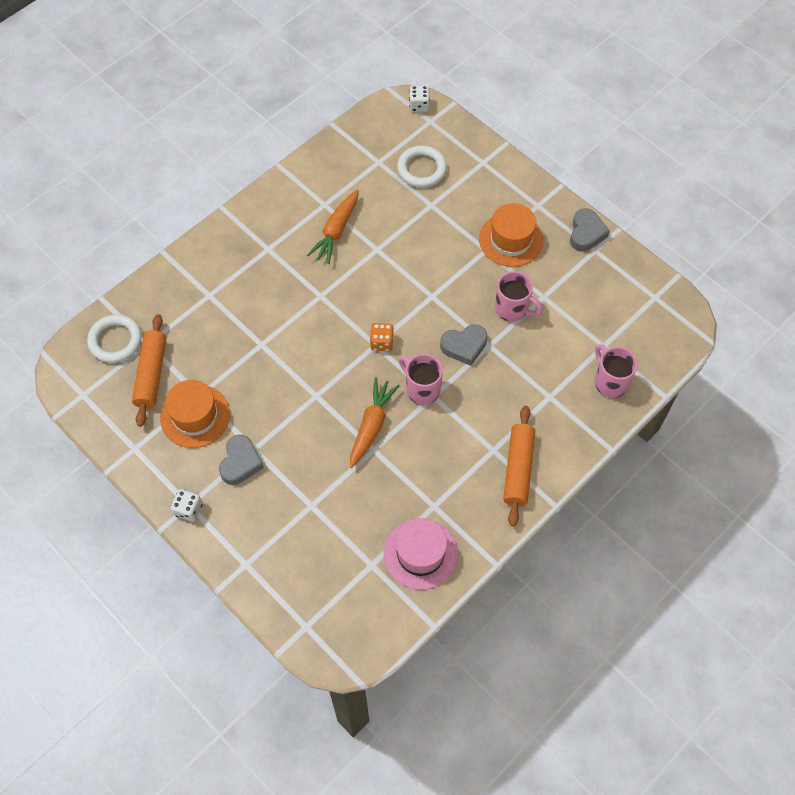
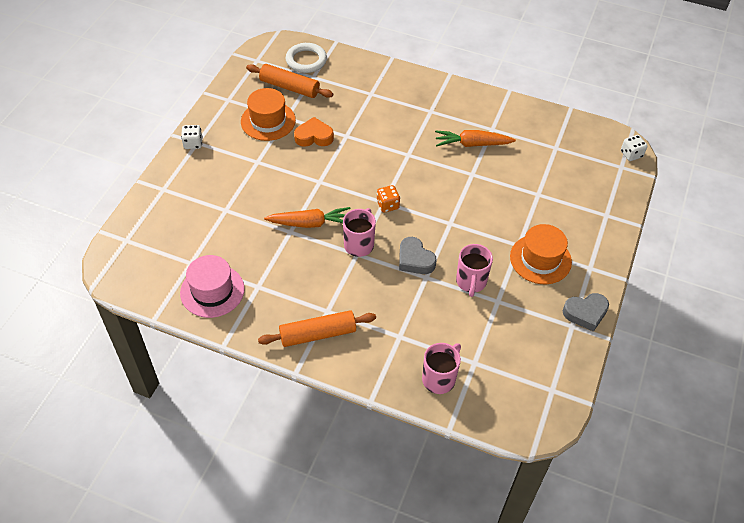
camera: 65 degrees right, 10 degrees down
orange rolling pin [132,314,167,427] -> orange rolling pin turned 45 degrees clockwise [246,64,333,98]
grey heart [219,435,264,485] -> none
white ring [397,146,447,188] -> none
none -> orange heart [294,117,334,147]

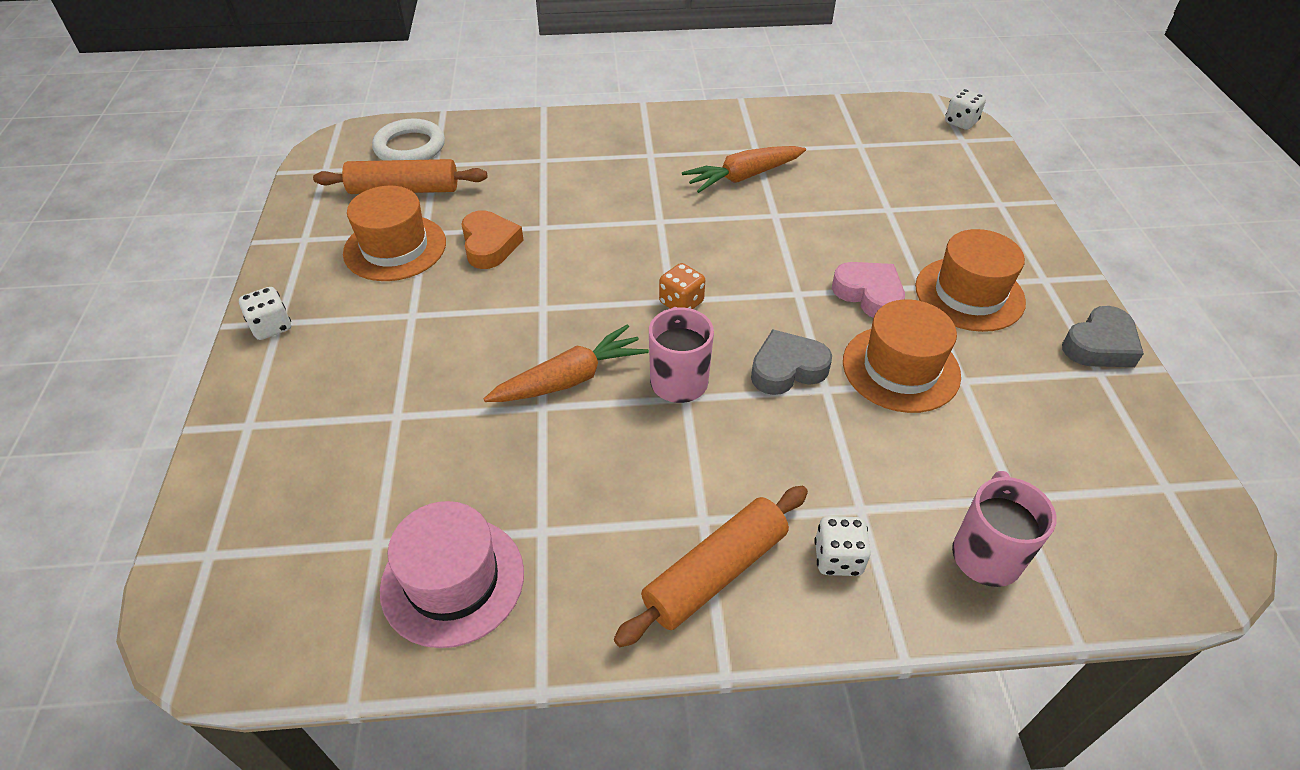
camera: 25 degrees left, 5 degrees down
orange heart [294,117,334,147] -> orange heart turned 105 degrees clockwise [461,210,524,269]
grey heart [399,237,437,274] -> grey heart turned 135 degrees clockwise [751,329,832,395]
pink mug [456,244,493,297] -> orange hat [843,299,961,413]
none -> white dice [814,516,871,576]
none -> pink heart [832,262,905,318]

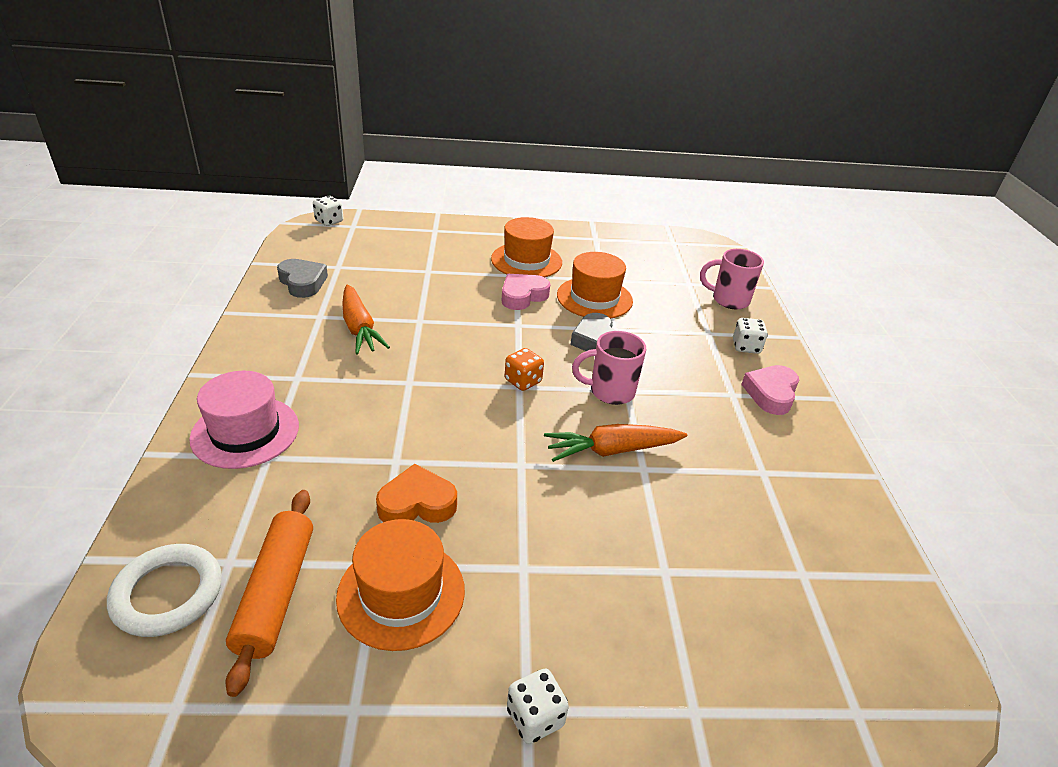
camera: 90 degrees left, 10 degrees down
pink hat [380,501,524,648] -> pink hat moved to [189,371,299,469]
orange carrot [483,324,649,402] -> orange carrot turned 75 degrees counterclockwise [544,424,687,462]
orange rolling pin [614,486,808,647] -> pink heart [741,365,799,415]
grey heart [1062,306,1144,367] -> grey heart moved to [277,259,328,298]

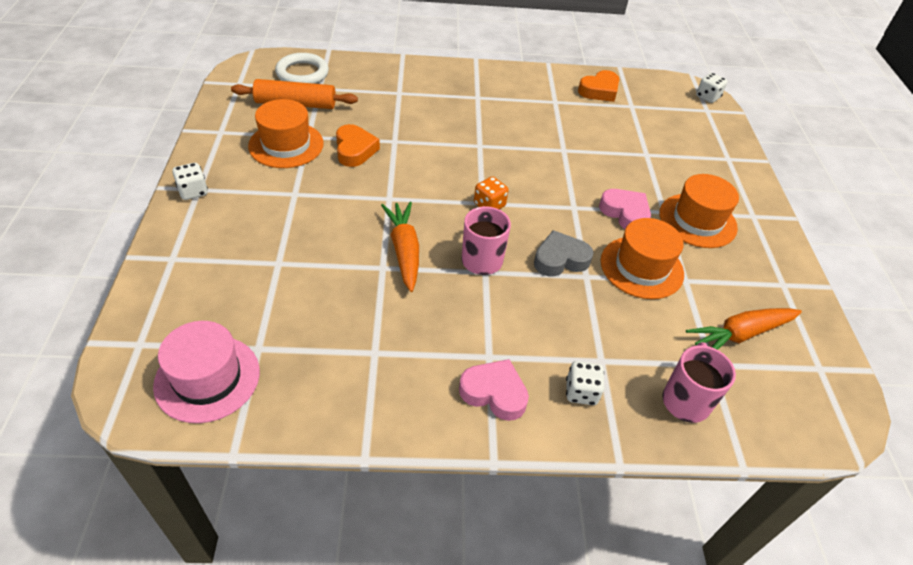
camera: 90 degrees right, 10 degrees up
pink hat [189,371,299,469] -> pink hat moved to [153,321,260,423]
grey heart [277,259,328,298] -> orange heart [578,70,619,102]
orange carrot [342,284,390,354] -> orange carrot moved to [686,308,802,350]

